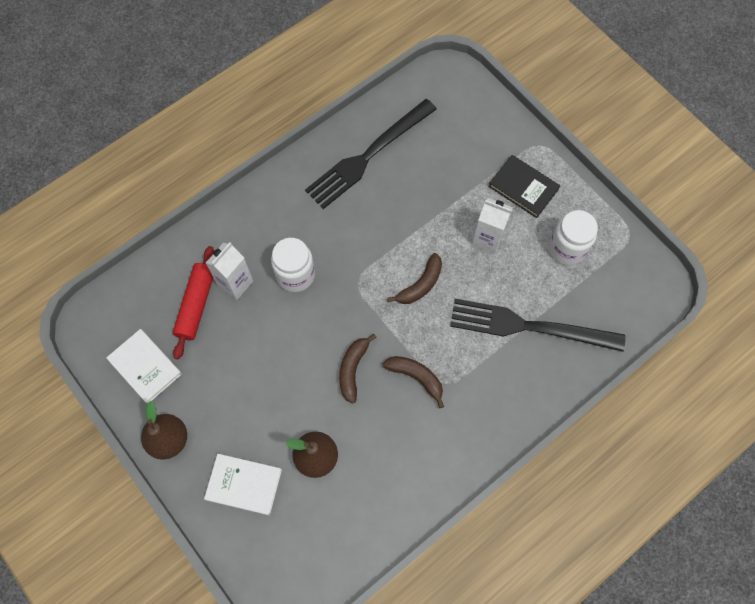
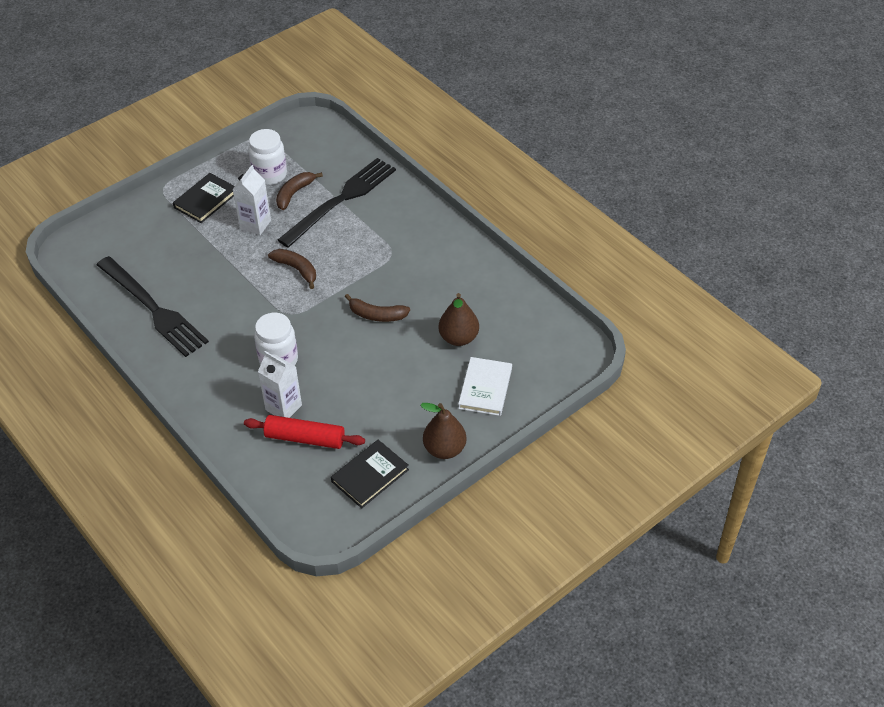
camera: 90 degrees left, 20 degrees down
white book [106,329,182,403] -> black book [331,440,409,508]
brown banana [382,356,444,408] -> brown banana moved to [276,172,323,210]
black fork [450,299,625,352] -> black fork turned 150 degrees counterclockwise [278,158,396,248]

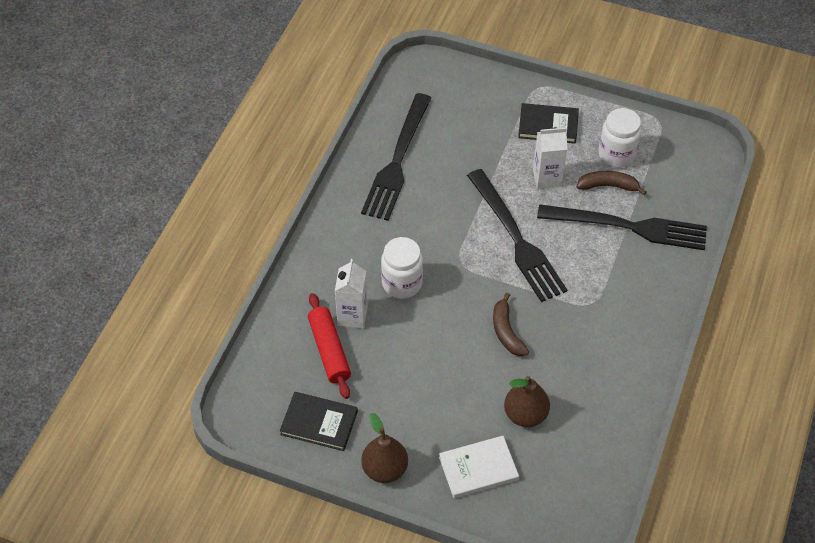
camera: 60 degrees right, 5 degrees up
brown banana [268,249,316,289] -> black fork [467,169,567,302]

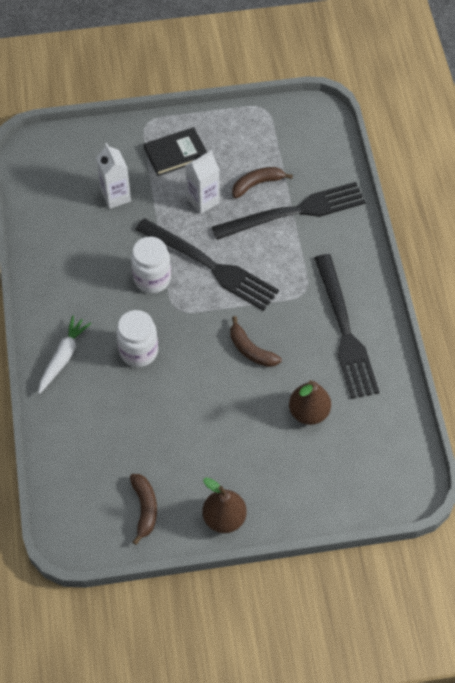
camera: 30 degrees left, 5 degrees up
black book [280,392,358,451] -> brown banana [130,474,157,545]
red rolling pin [308,293,351,399] -> none
white carton [335,259,368,329] -> white carton moved to [96,143,131,209]
black fork [361,93,431,221] -> black fork moved to [314,254,379,399]
white book [439,436,519,498] -> none
white jar [598,108,642,168] -> white jar moved to [131,236,171,293]
none -> white carrot [38,316,91,394]

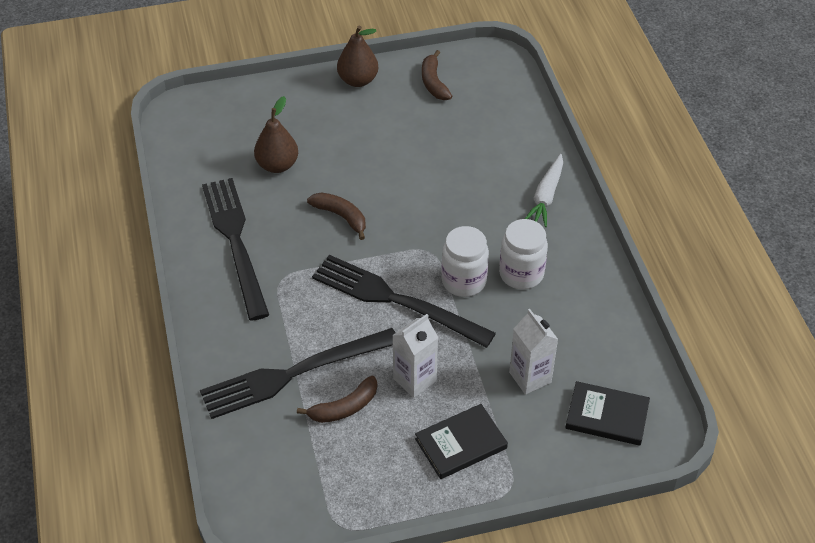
camera: 175 degrees right, 10 degrees down
white jar [116,310,158,367] -> white jar moved to [499,219,548,290]
none -> black book [565,381,650,446]

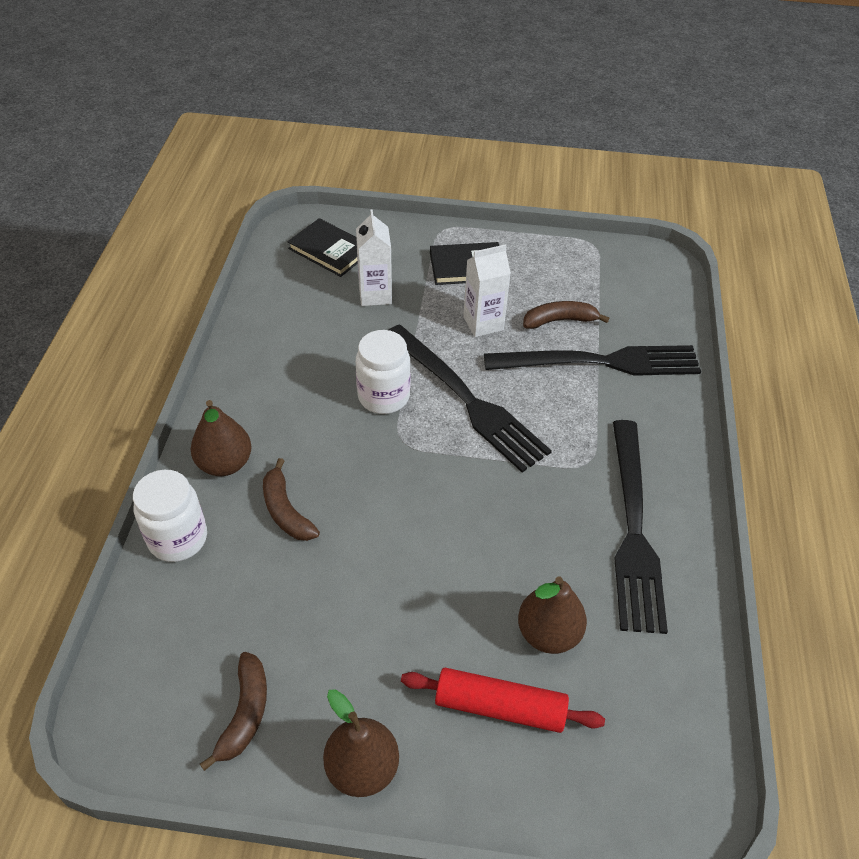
camera: 160 degrees left, 0 degrees up
brown banana [307,193,366,240] -> brown banana moved to [263,458,320,541]
white jar [499,219,548,290] -> white jar moved to [133,470,207,562]
white carrot [525,154,563,227] -> brown pear [191,400,252,476]
none -> red rolling pin [401,668,605,733]

